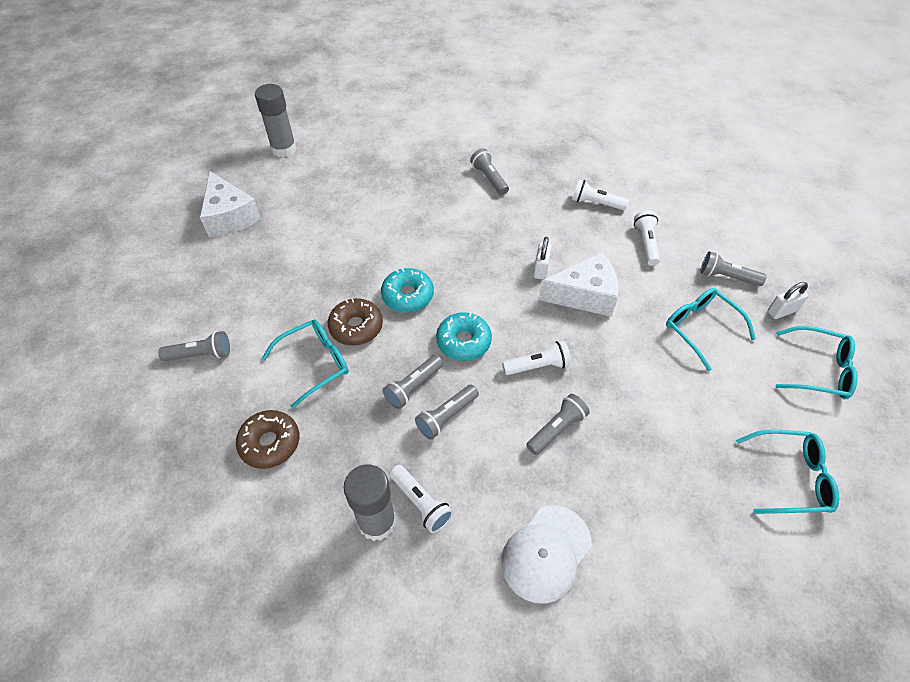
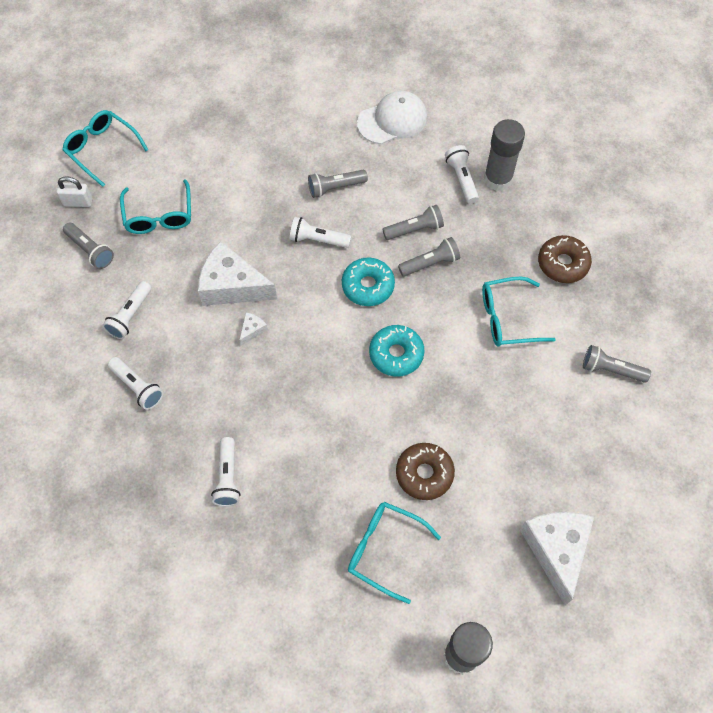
camera: 155 degrees left, 10 degrees up
brown donut [328,298,383,346] -> brown donut moved to [396,443,455,500]
grey flashlight [470,148,509,195] -> white flashlight [211,437,241,507]
white padlock [533,237,552,280] -> white cheese [239,312,268,346]
turquoise glasses [736,429,839,514] -> turquoise glasses moved to [348,502,441,604]

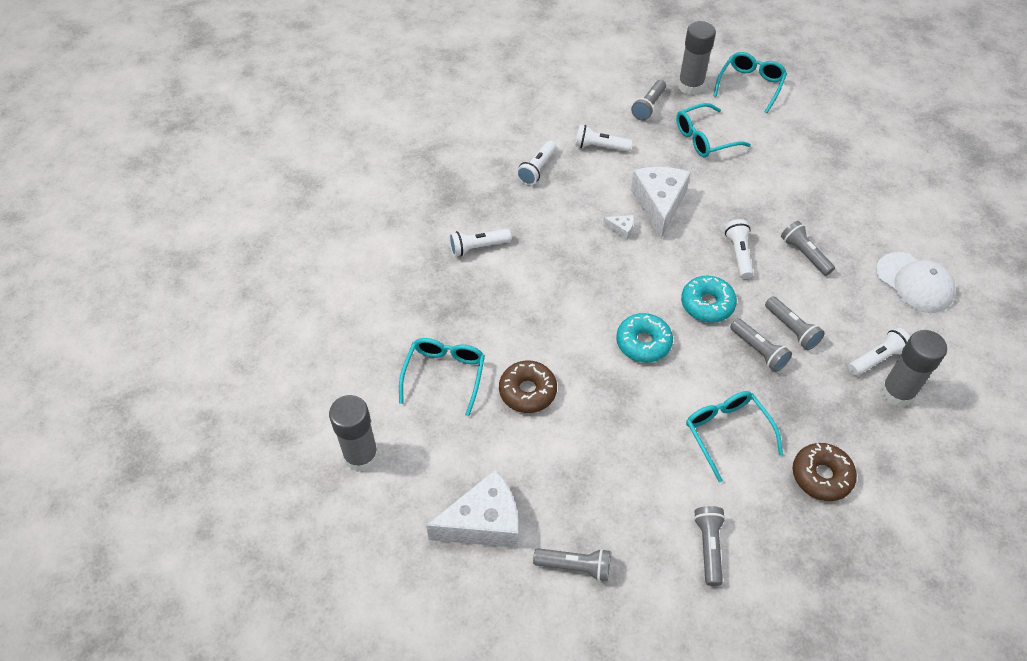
camera: 75 degrees right, 10 degrees down
white padlock [56,176,92,207] -> grey glue stick [678,21,716,95]
none -> grey flashlight [533,548,611,581]

